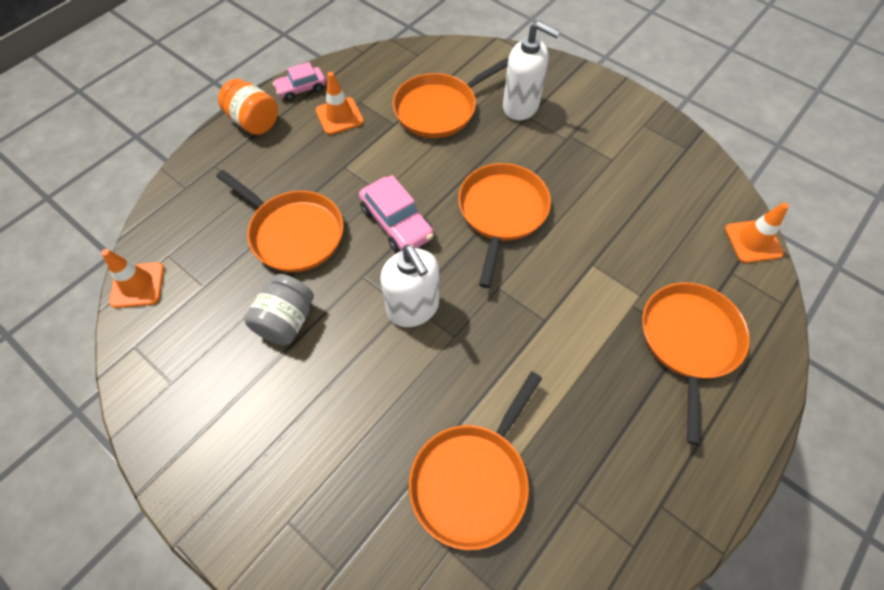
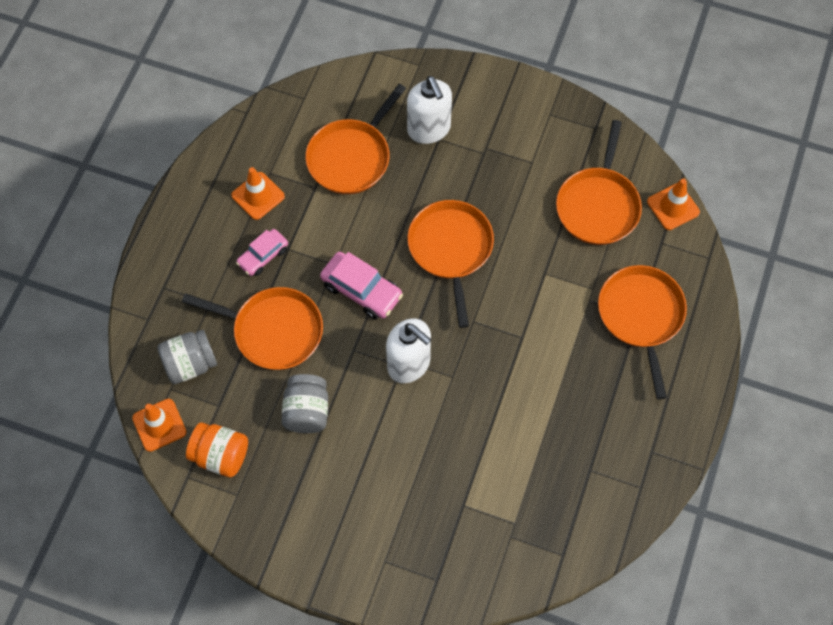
camera: 20 degrees left, 5 degrees up
orange jar [218,79,278,135] -> orange jar moved to [186,422,248,477]
pink car [273,62,326,101] -> pink car moved to [236,229,288,276]
orange pan [409,372,542,550] -> orange pan moved to [556,120,642,245]
white soap dispenser [503,21,560,120] -> white soap dispenser turned 60 degrees clockwise [407,76,452,144]
none -> grey jar [157,330,217,384]

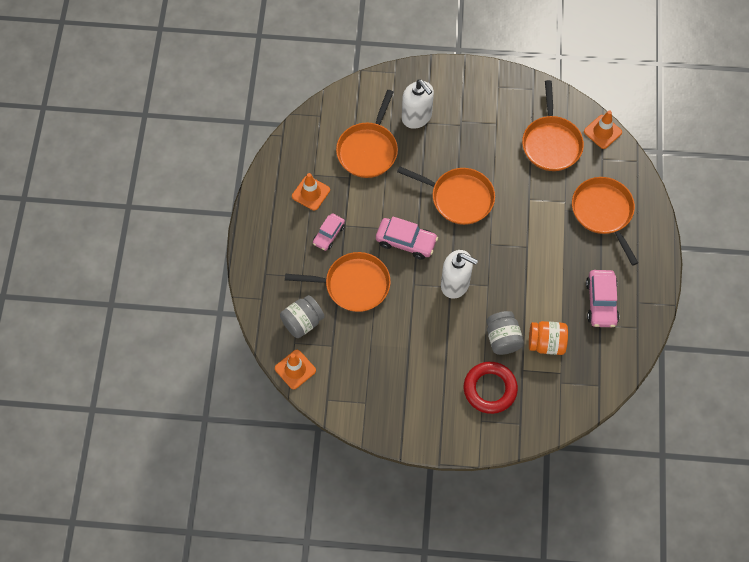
camera: 15 degrees left, 0 degrees up
orange jar [186,422,248,477] -> orange jar moved to [529,321,568,355]
grey jar [281,374,328,433] -> grey jar moved to [486,311,524,355]
orange pan [407,200,494,328] -> orange pan turned 135 degrees clockwise [397,166,495,225]
none -> red ring [464,362,518,414]
none -> pink car [586,270,619,327]

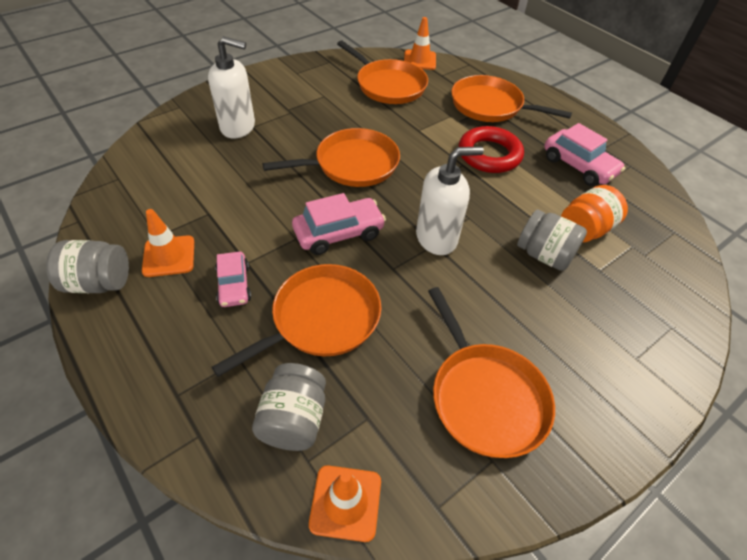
camera: 45 degrees left, 15 degrees down
orange pan [336,90,398,178] -> orange pan moved to [428,287,555,458]
red ring [464,362,518,414] -> red ring moved to [459,126,524,173]
none -> grey jar [46,240,129,293]

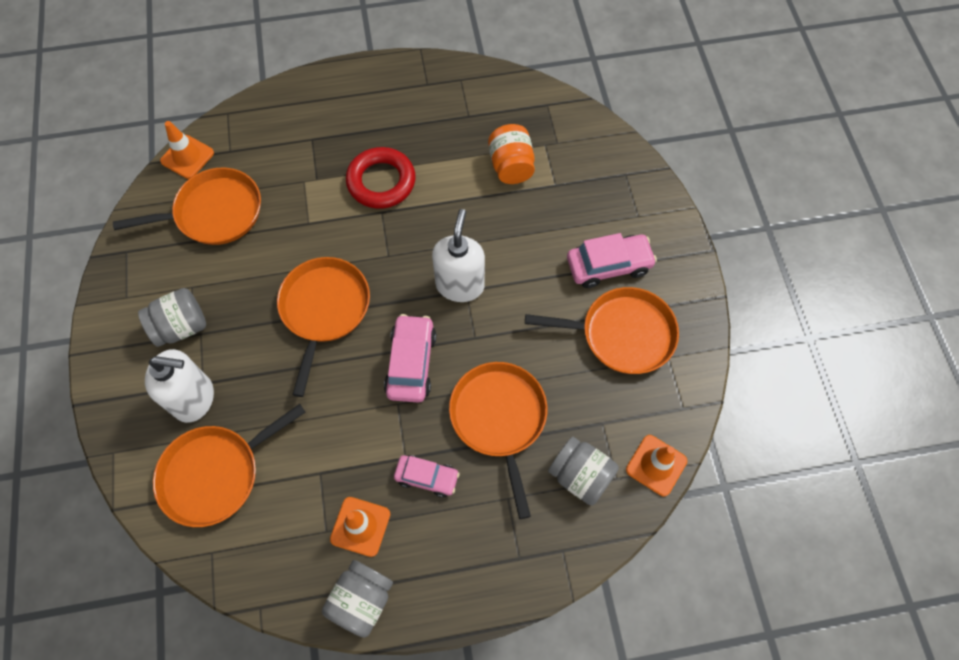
camera: 60 degrees left, 15 degrees up
white soap dispenser [208,36,255,139] -> white soap dispenser turned 60 degrees clockwise [145,349,214,423]
orange pan [451,75,572,122] -> orange pan moved to [153,404,306,527]
grey jar [517,209,587,271] -> grey jar moved to [138,288,206,347]
pink car [544,123,625,186] -> pink car moved to [567,233,657,288]

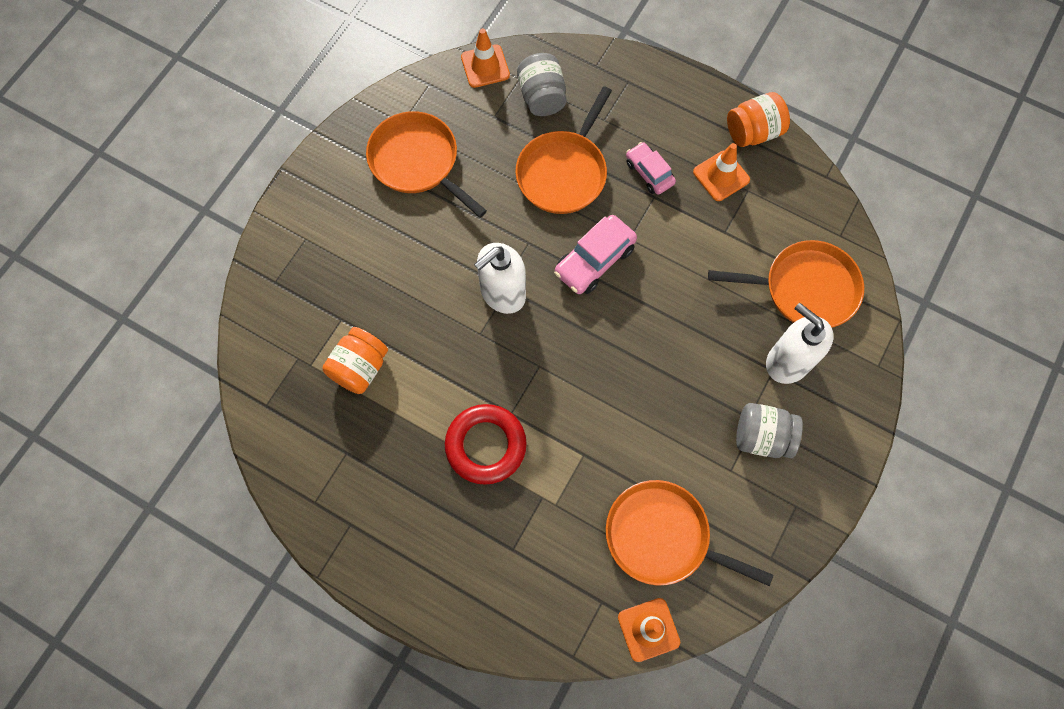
camera: 140 degrees left, 5 degrees up
orange pan [277,257,370,397] -> none
grey jar [322,560,393,638] -> orange jar [727,92,790,147]
pink car [567,233,657,288] -> none

